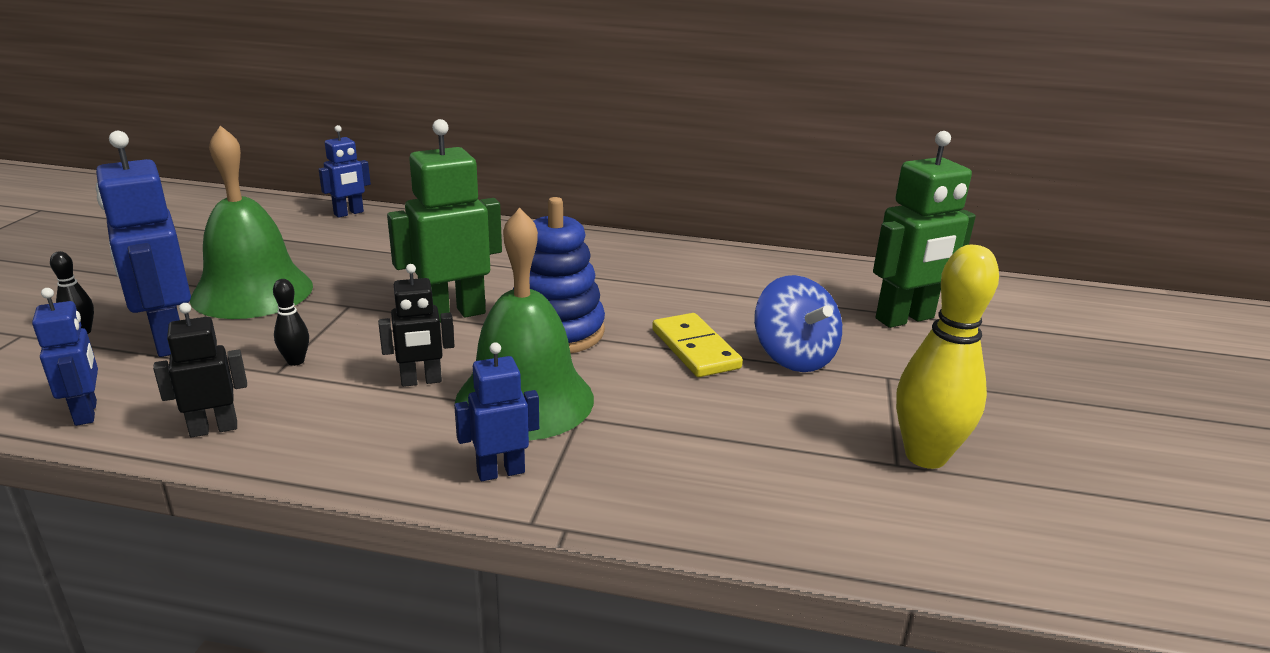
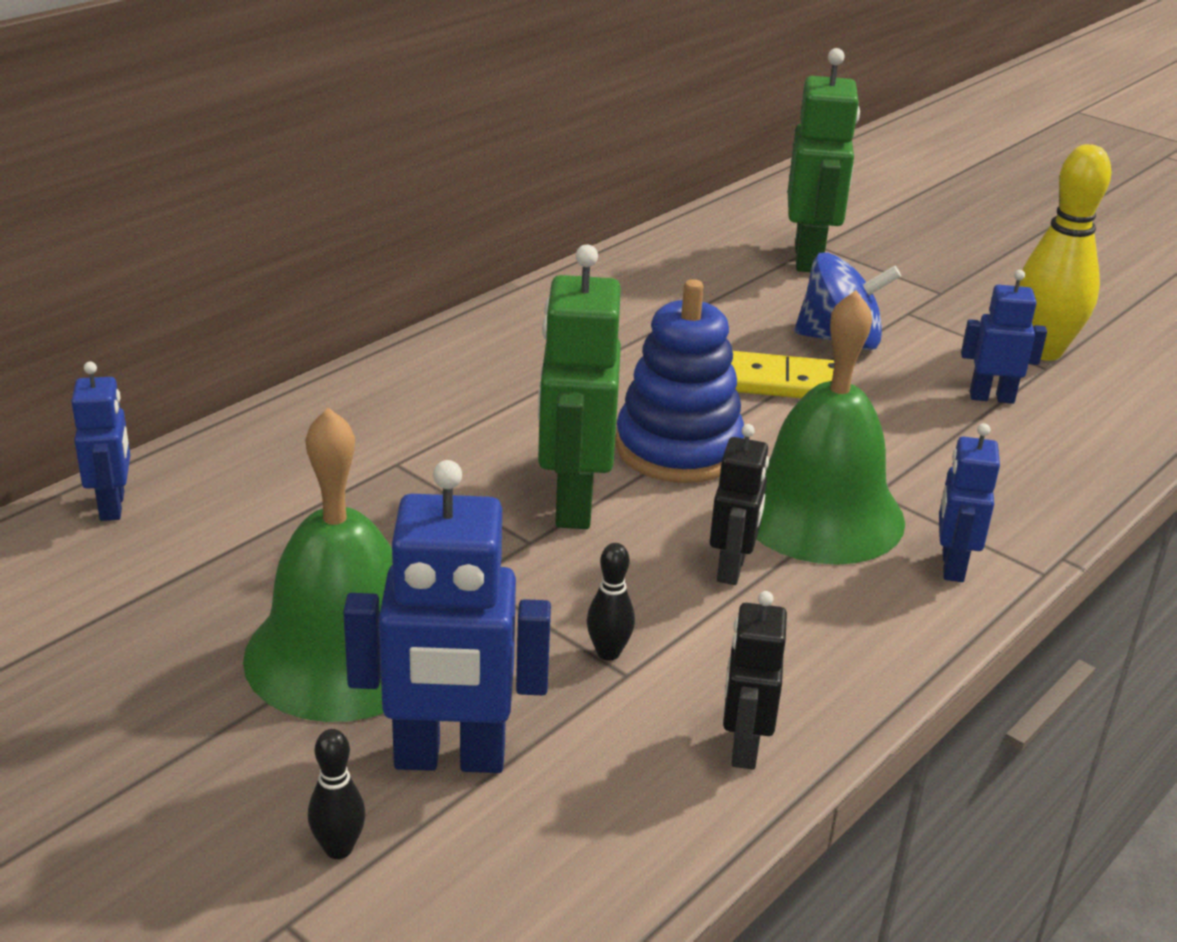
camera: 60 degrees left, 5 degrees up
blue robot [32,288,98,426] -> blue robot moved to [961,270,1047,404]

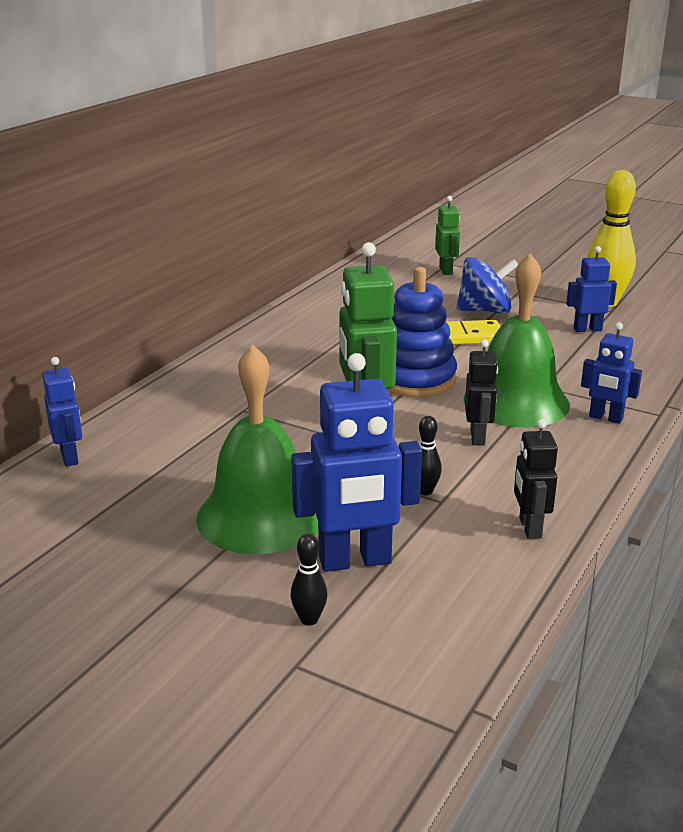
camera: 10 degrees left, 5 degrees down
green robot [788,48,860,272] -> green robot [435,196,460,275], size x0.57
blue robot [939,423,1000,582] -> blue robot turned 60 degrees counterclockwise [581,322,642,424]

